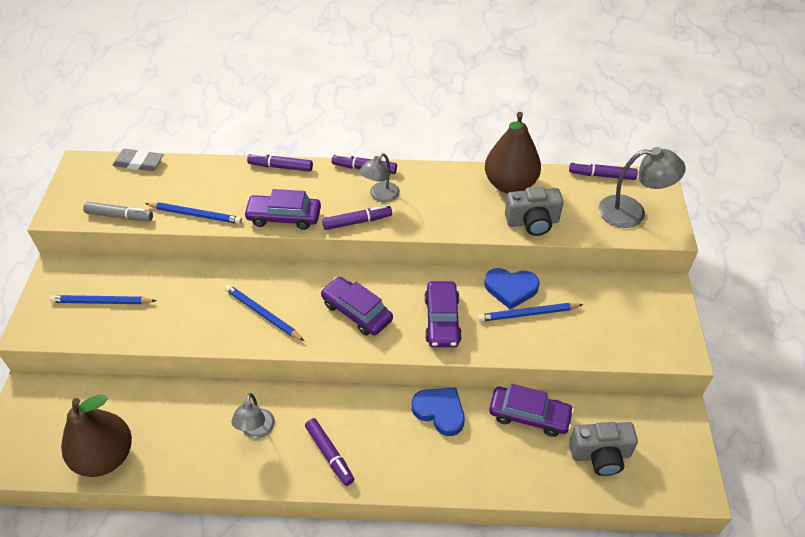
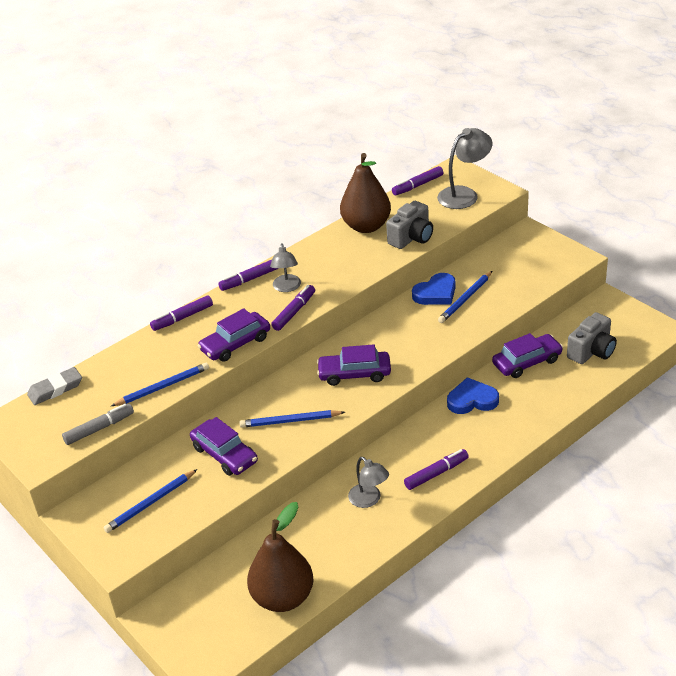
camera: 40 degrees left, 10 degrees down
purple marker [305,418,354,486] -> purple marker turned 45 degrees counterclockwise [404,449,469,490]
purple car [424,281,462,347] -> purple car moved to [190,417,258,476]

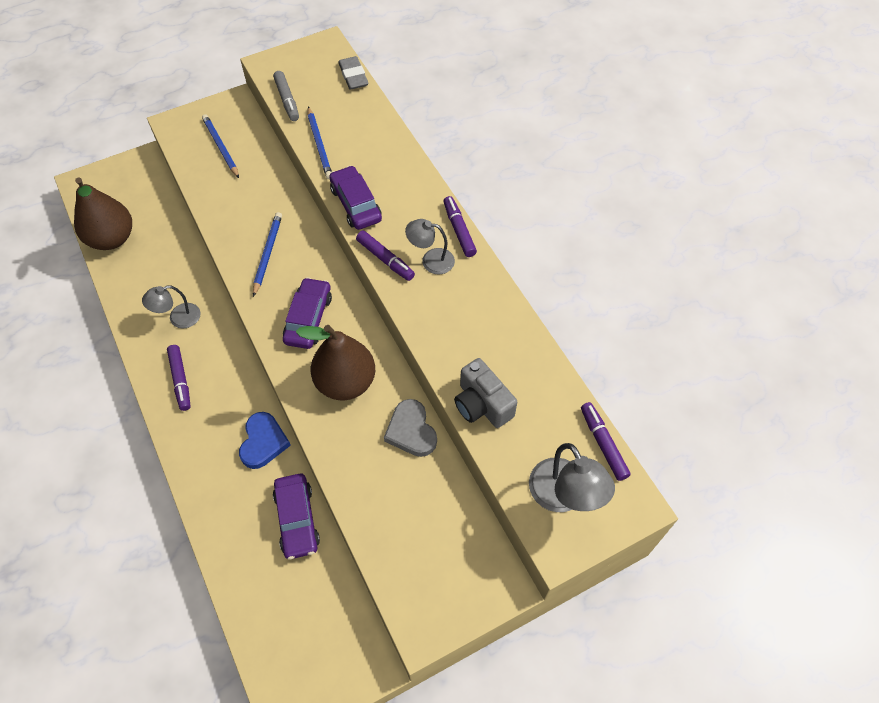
camera: 100 degrees right, 20 degrees up
purple marker [150,295,213,331] -> none
purple car [190,417,258,476] -> none
brown pear [340,153,391,233] -> brown pear moved to [296,325,375,400]
blue heart [412,273,456,305] -> grey heart [384,399,437,457]
blue pencil [438,271,492,323] -> none
grey camera [567,312,617,364] -> none

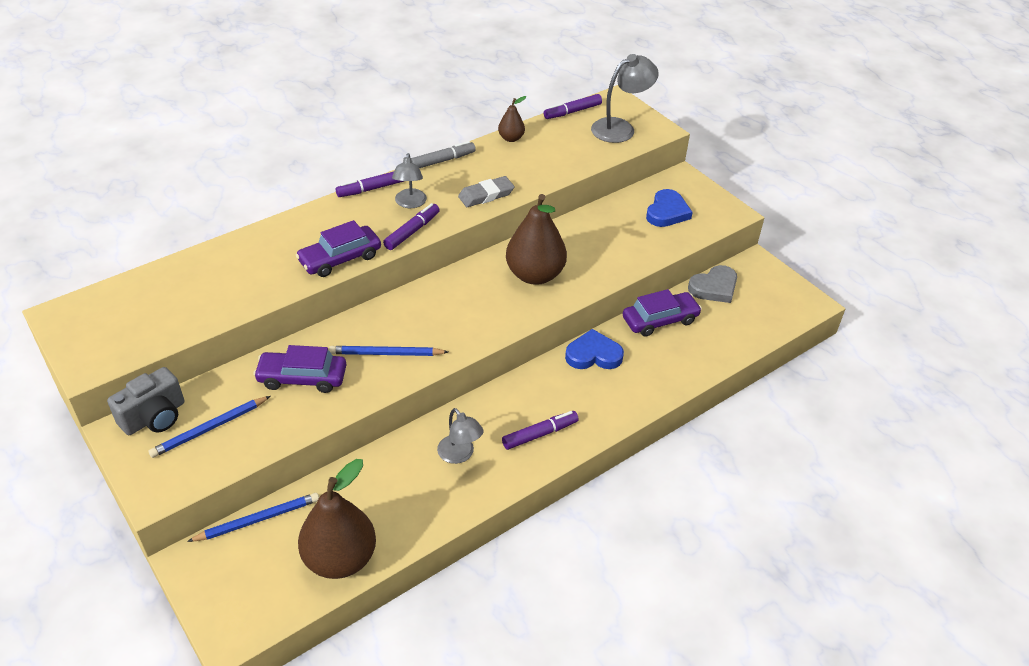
camera: 100 degrees left, 15 degrees down
grey marker [273,71,299,121] -> grey marker moved to [411,141,476,168]
purple car [283,277,332,349] -> purple car moved to [253,345,346,393]
blue pencil [308,107,332,179] -> blue pencil moved to [187,493,319,542]
grey eraser [338,56,369,90] -> grey eraser moved to [458,176,514,207]
grey heart [384,399,437,457] -> grey heart moved to [688,265,737,303]
grey camera [454,358,517,428] -> grey camera moved to [107,367,184,435]
none -> brown pear [498,96,526,142]
none -> blue heart [646,189,693,227]

